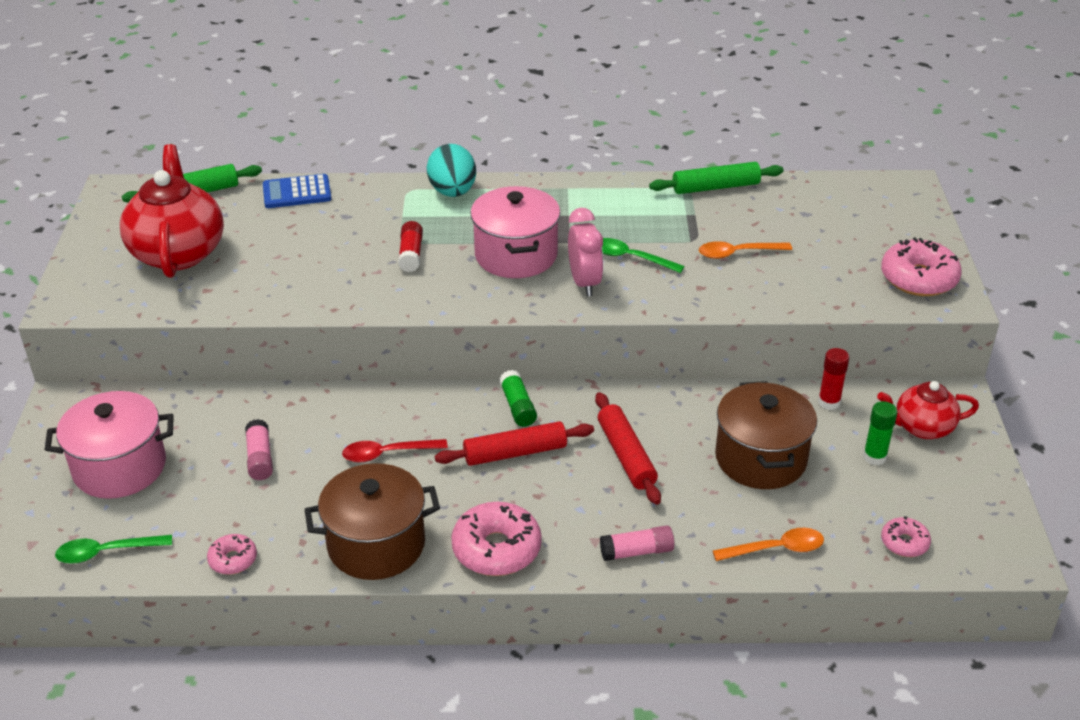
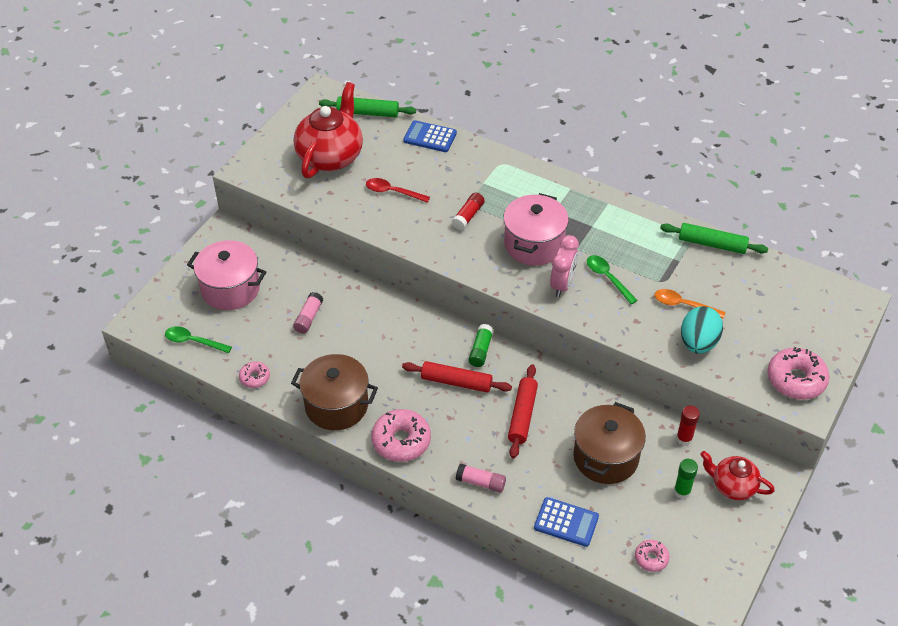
camera: 30 degrees right, 10 degrees up
red spoon [342,439,448,462] -> red spoon moved to [366,178,430,203]
turquoise egg [427,144,476,197] -> turquoise egg moved to [681,306,723,354]
orange spoon [713,528,824,561] -> blue calculator [534,497,599,547]

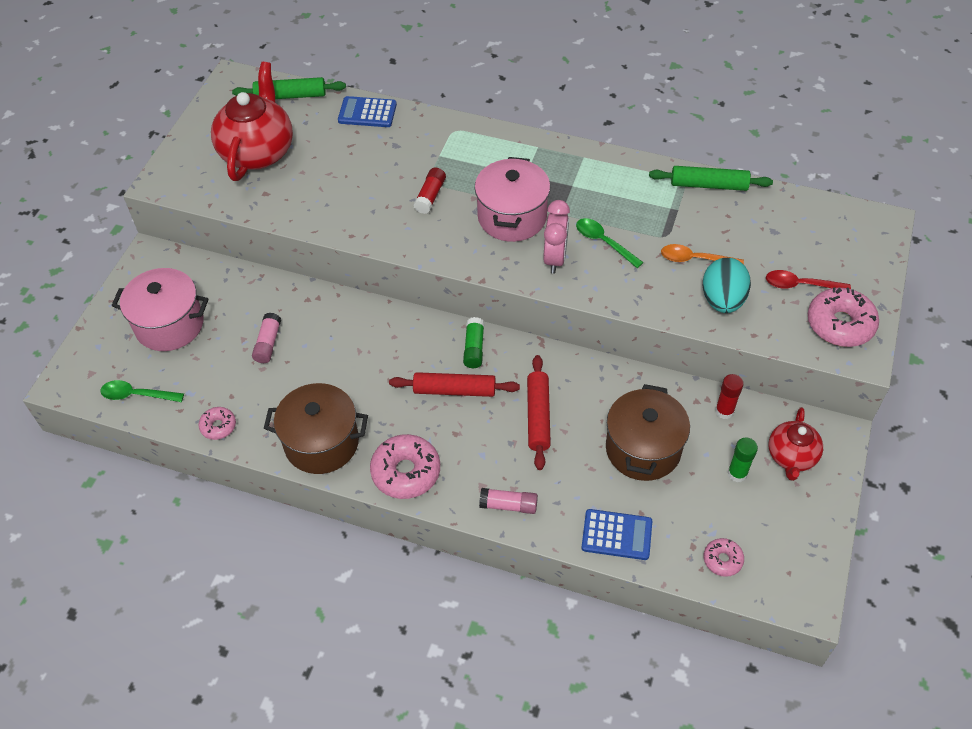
camera: 10 degrees left, 5 degrees up
red spoon [366,178,430,203] -> red spoon moved to [766,270,851,289]
red teapot [700,451,775,500] -> red teapot turned 90 degrees counterclockwise [769,407,823,481]

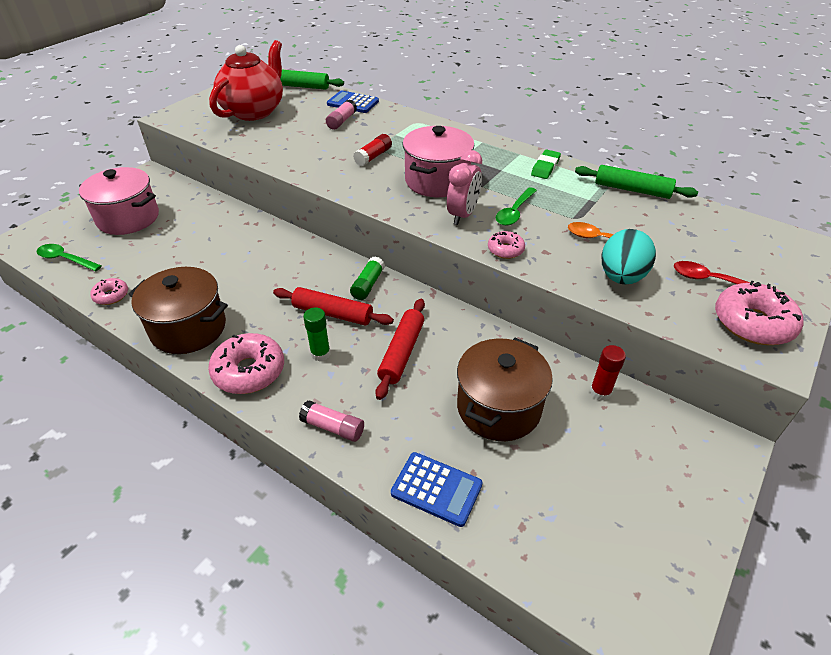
camera: 15 degrees right, 10 degrees down
pink glue stick [252,313,281,363] -> pink glue stick moved to [326,99,357,130]
green spoon [576,218,644,268] -> green spoon turned 120 degrees counterclockwise [496,187,537,226]
pink donut [704,538,744,577] -> pink donut moved to [488,231,525,259]
green glue stick [727,437,758,482] -> green glue stick moved to [303,307,331,361]
red teapot [769,407,823,481] -> none
none -> green eraser [531,150,561,179]

